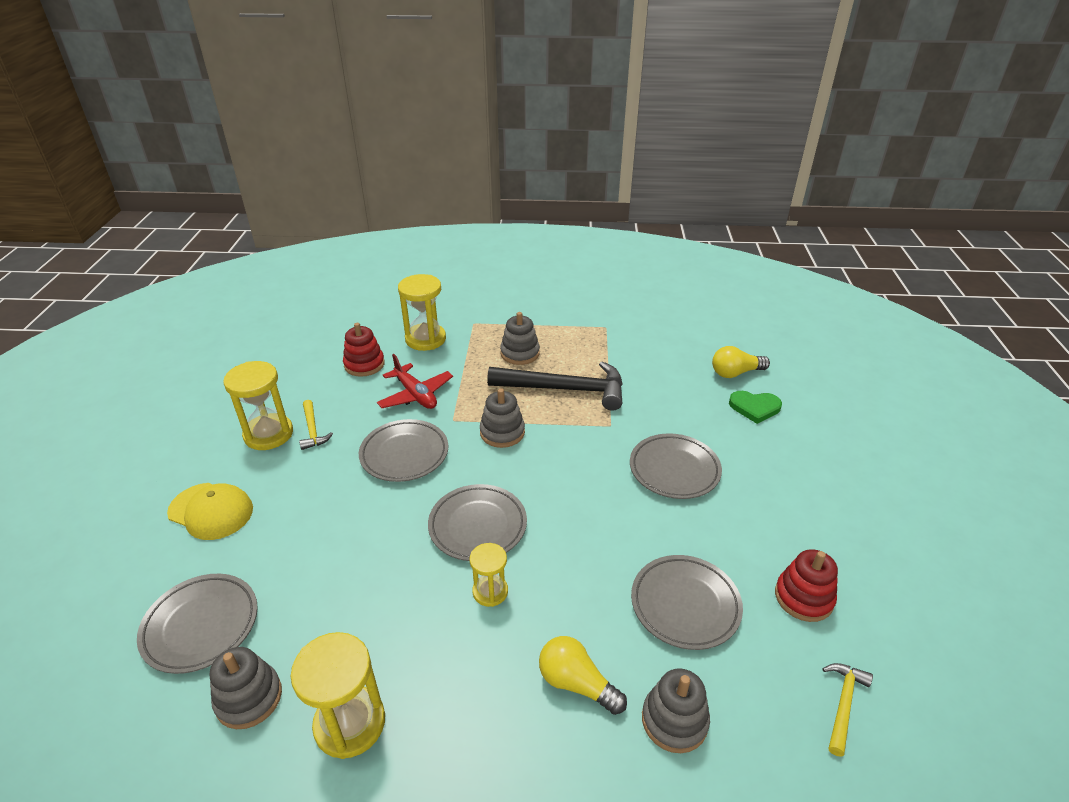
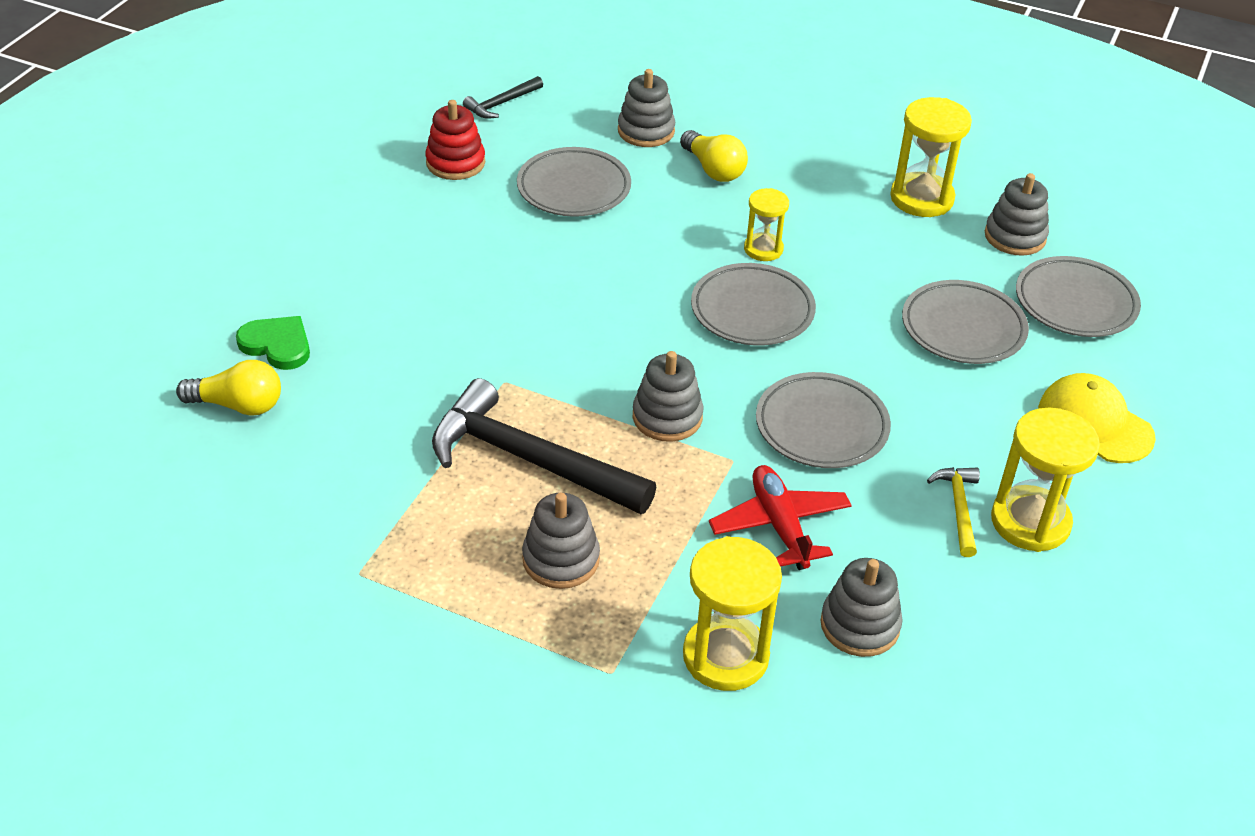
camera: 160 degrees left, 5 degrees up
red stacking toy [343,323,385,377] -> grey stacking toy [820,558,903,657]
grey plate [630,433,722,499] -> grey plate moved to [902,280,1029,364]
yellow hammer [823,663,873,757] -> black hammer [463,76,543,119]

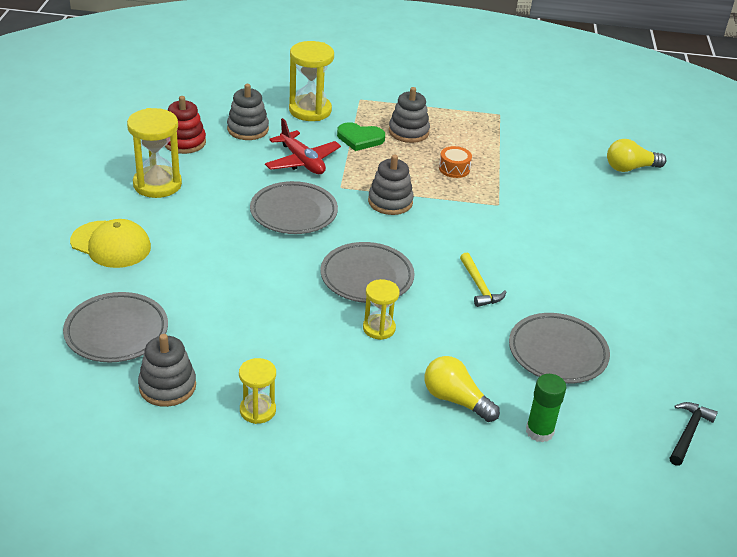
camera: 160 degrees right, 5 degrees down
green heart [236,316,310,370] -> green heart moved to [337,122,385,151]
red stacking toy [425,100,485,180] -> red stacking toy moved to [165,96,206,154]
black hammer [432,378,656,514] -> orange drum [439,146,472,178]
grey stacking toy [618,69,675,147] -> green glue stick [526,374,566,443]
yellow hourglass [890,97,972,217] -> yellow hourglass [239,358,276,424], size x0.59
grey plate [902,280,1029,364] -> none
yellow hammer [927,467,980,557] -> yellow hammer moved to [460,253,506,307]

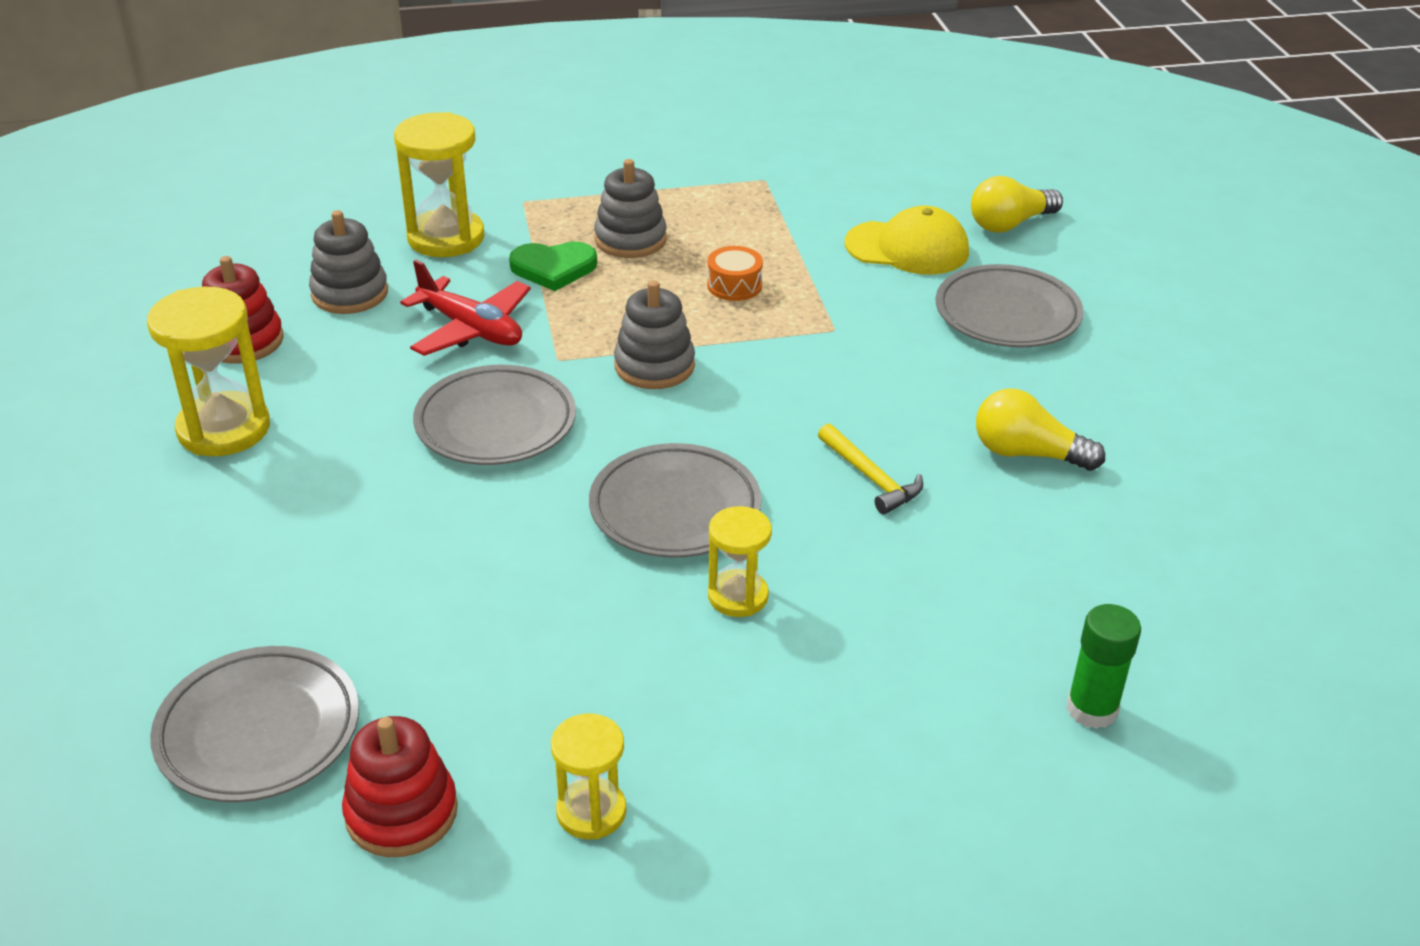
camera: 15 degrees left, 0 degrees up
yellow cap [70,219,151,268] -> yellow cap moved to [845,206,969,275]
grey stacking toy [138,334,196,407] -> red stacking toy [342,716,458,857]
yellow light bulb [425,356,500,422] -> yellow light bulb moved to [976,388,1105,471]
grey plate [509,313,610,384] -> grey plate moved to [936,264,1084,348]
black hammer [670,402,718,466] -> none

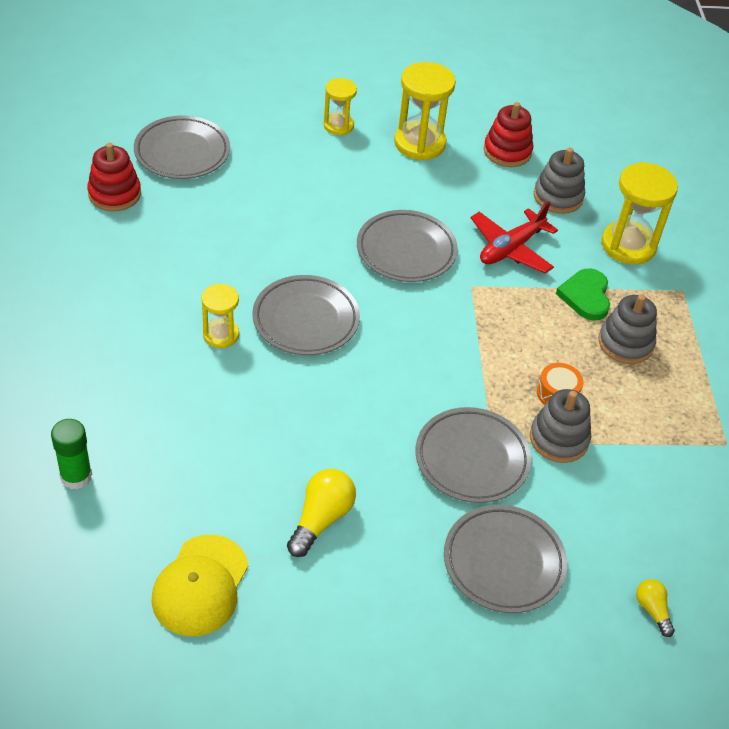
camera: 95 degrees right, 10 degrees up
yellow hourglass [551,713,626,840] -> yellow hourglass moved to [324,78,357,135]
grey stacking toy [614,280,695,389] -> grey stacking toy moved to [530,389,591,463]
yellow hammer [818,423,923,515] -> none
yellow cap [845,206,969,275] -> yellow cap moved to [152,535,249,636]
yellow light bulb [971,176,1063,233] -> yellow light bulb [636,579,675,637], size x0.58
none -> grey plate [415,407,532,503]

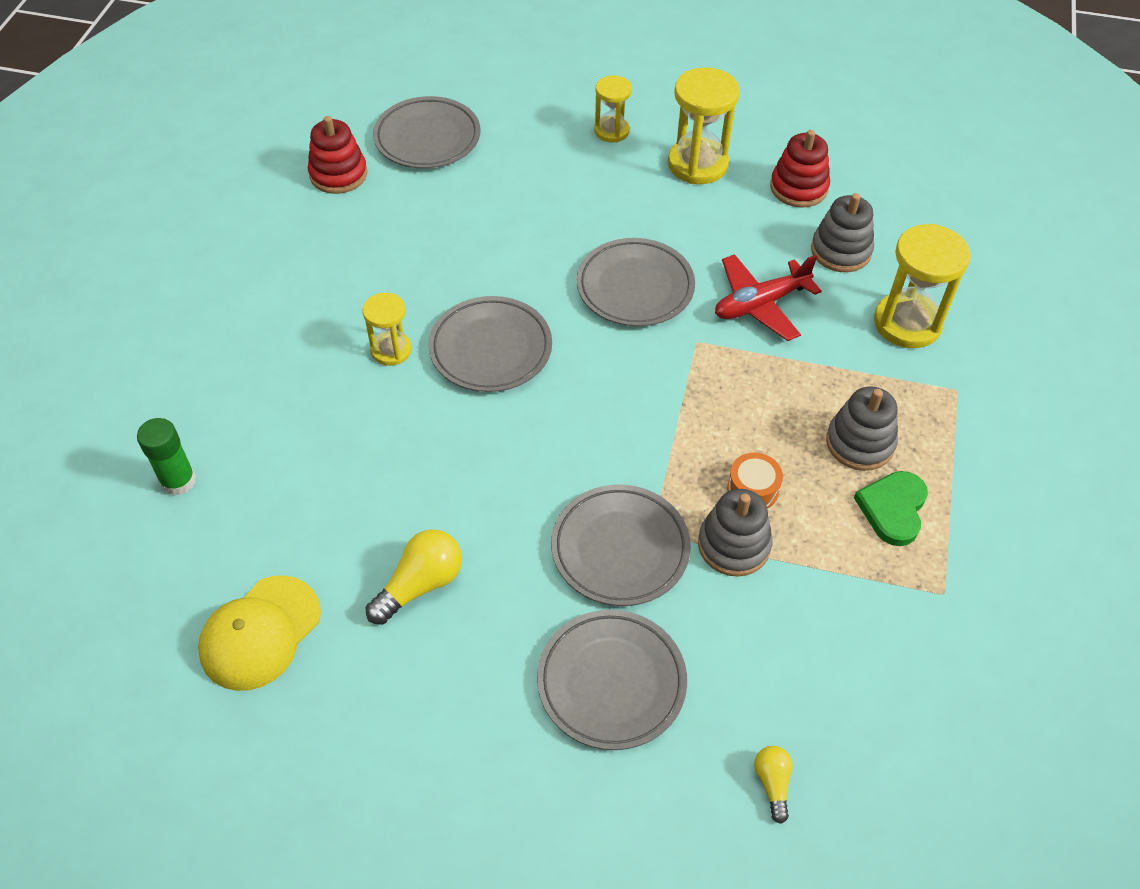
camera: 20 degrees right, 5 degrees up
green heart [556,268,610,321] -> green heart moved to [854,471,928,546]

